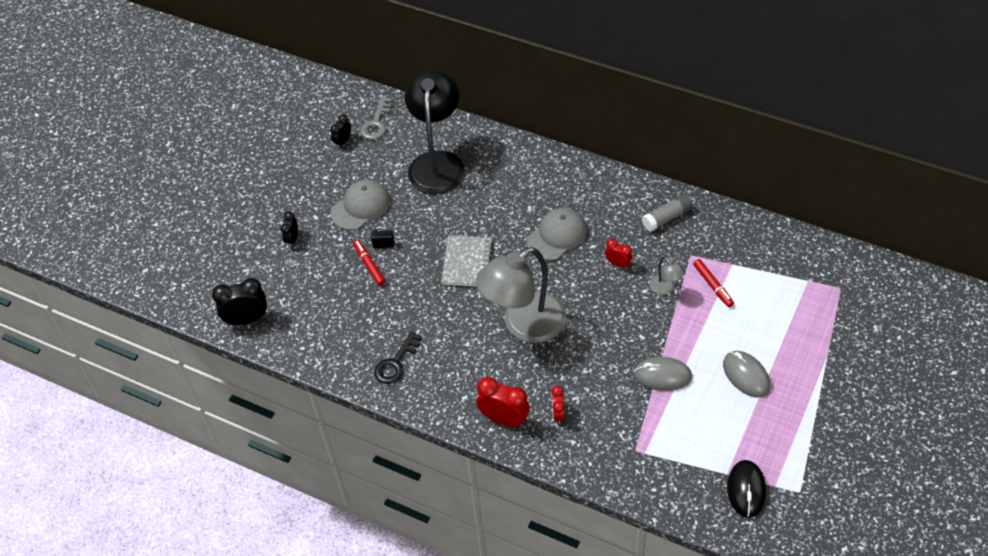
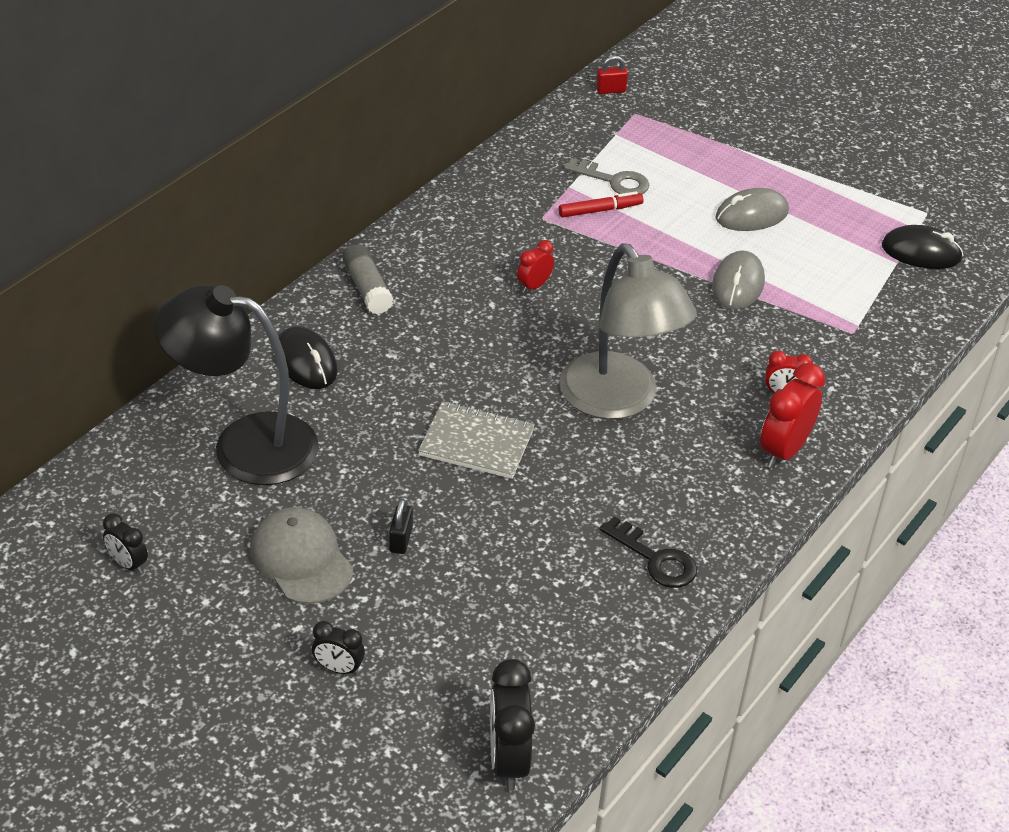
camera: 85 degrees left, 10 degrees down
red marker [353,240,385,286] -> none
grey key [360,97,392,140] -> grey key moved to [564,158,649,194]
grey cap [527,208,587,261] -> none
grey glue stick [642,193,693,232] -> grey glue stick moved to [343,244,393,314]
grey lamp [649,256,685,295] -> none
none -> black mouse [278,326,338,389]
none -> red padlock [596,55,628,94]

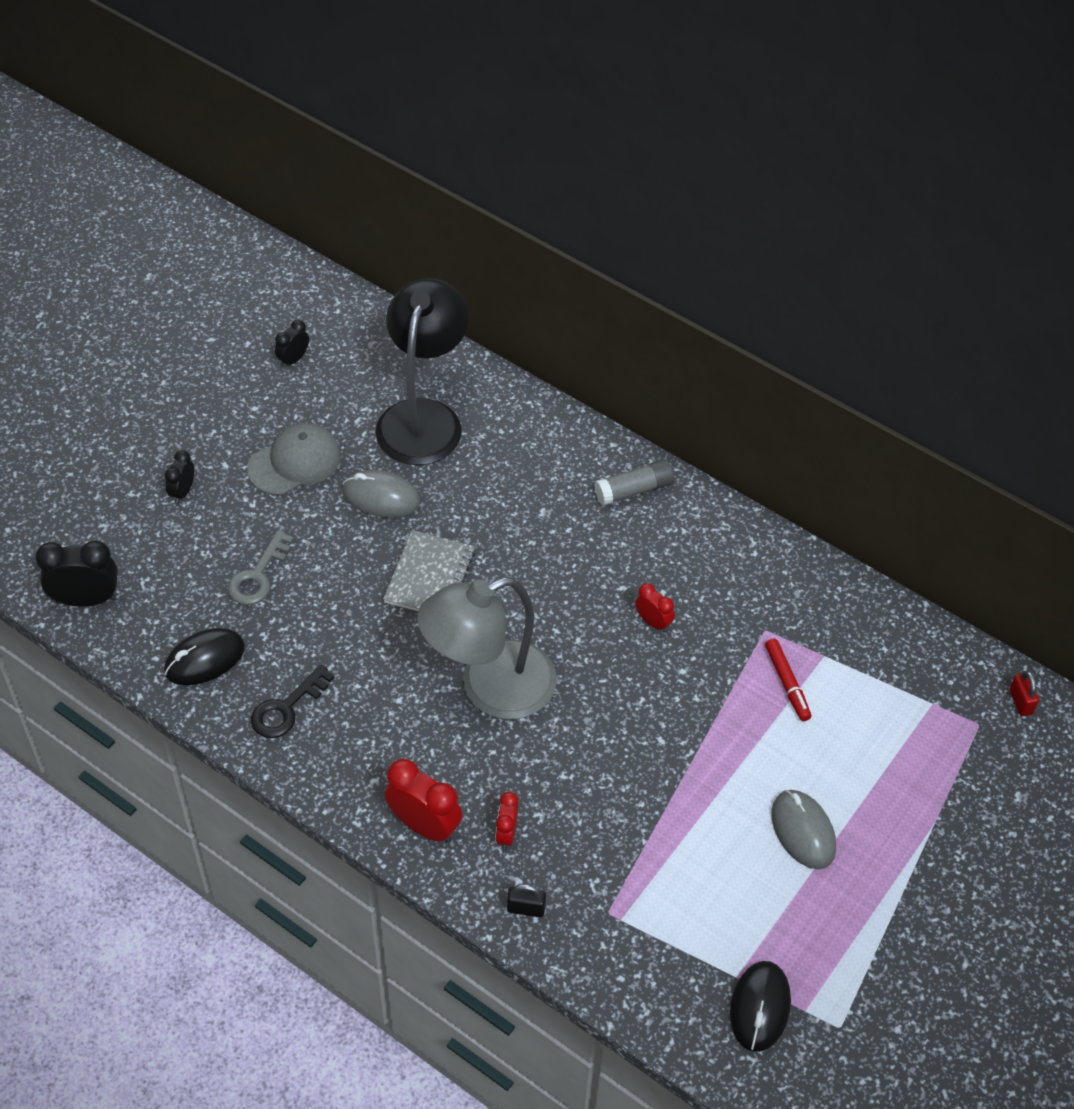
camera: 90 degrees right, 10 degrees up
black mouse [278,326,338,389] -> black mouse moved to [164,628,245,685]
black padlock [389,499,413,554] -> black padlock moved to [507,884,546,917]
grey key [564,158,649,194] -> grey key moved to [228,530,294,605]
grey mouse [712,251,765,310] -> grey mouse moved to [342,470,420,518]

